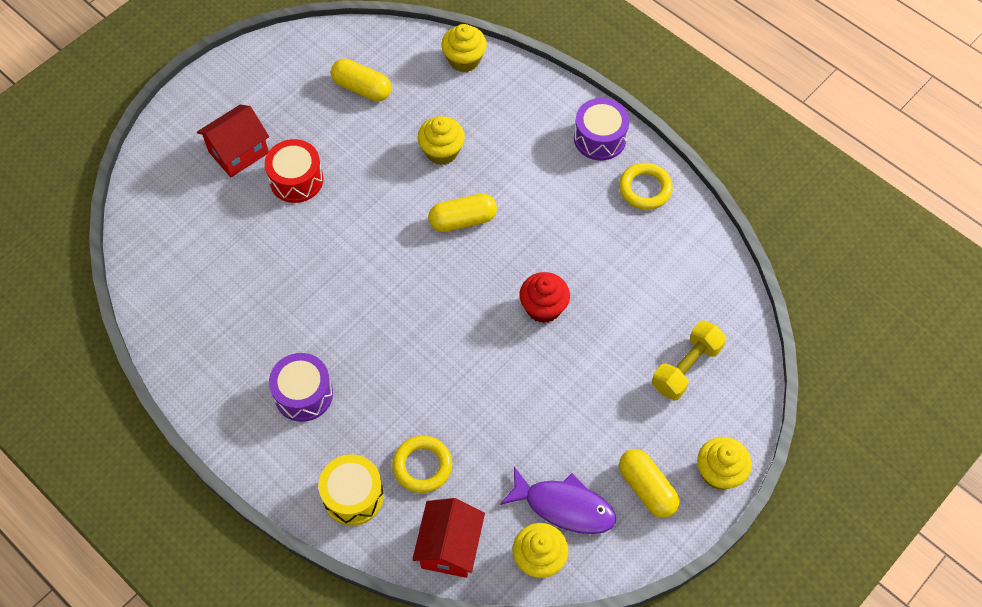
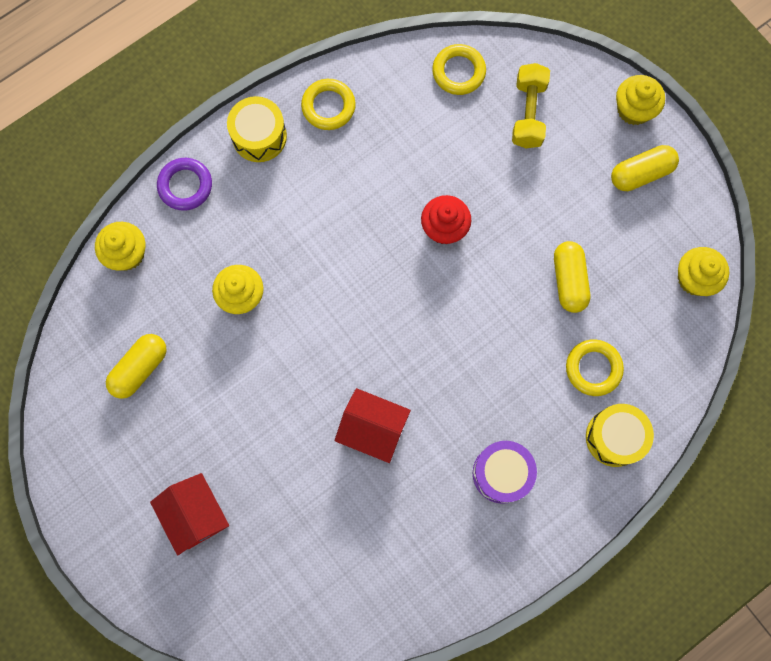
camera: 80 degrees left, 15 degrees up
red drum [265,139,323,203] -> none
red house [412,498,485,578] -> red house moved to [335,388,411,463]
yellow capsule [428,193,497,232] -> yellow capsule moved to [554,241,590,313]
purple fish [500,467,616,534] -> none
purple drum [574,98,630,161] -> yellow drum [227,96,287,162]
yellow dumbbell [652,320,726,400] -> yellow dumbbell turned 45 degrees clockwise [512,63,550,148]
none -> purple ring [157,158,212,211]
none -> yellow ring [432,44,486,95]

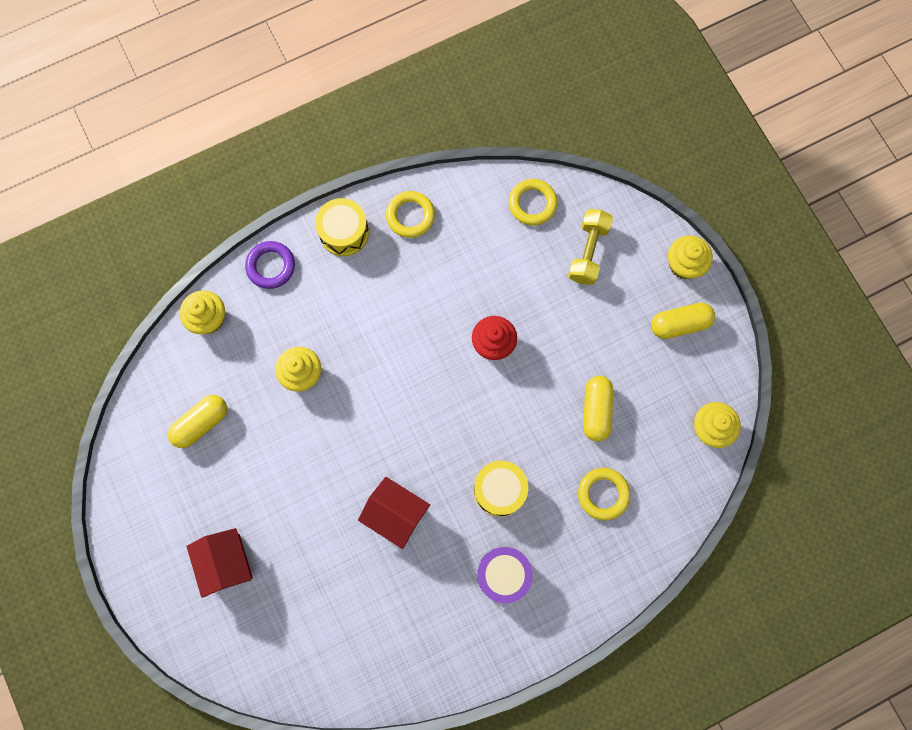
camera: 10 degrees right, 0 degrees up
yellow drum [586,404,654,467] -> yellow drum moved to [474,461,528,517]

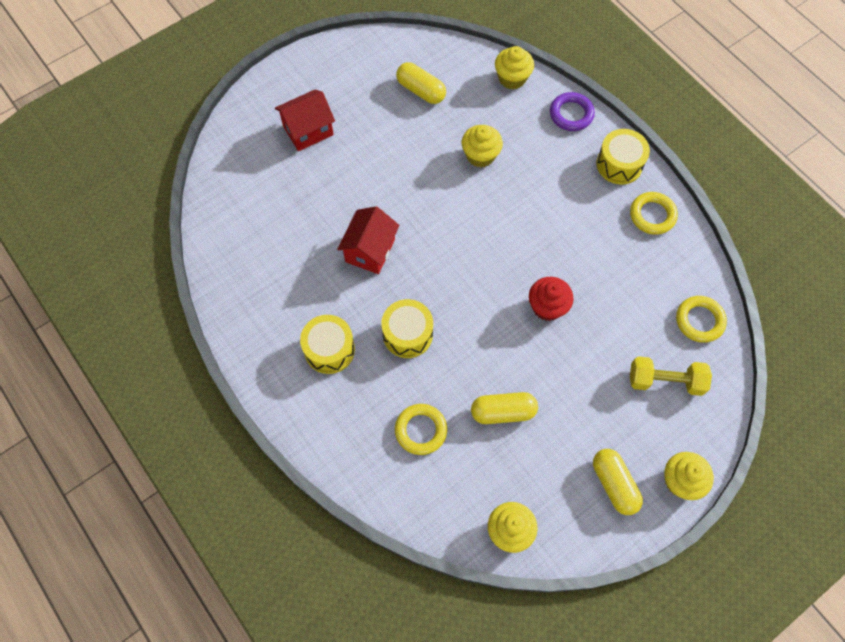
camera: 80 degrees right, 10 degrees down
purple drum [477,547,533,604] -> yellow drum [300,315,355,374]

